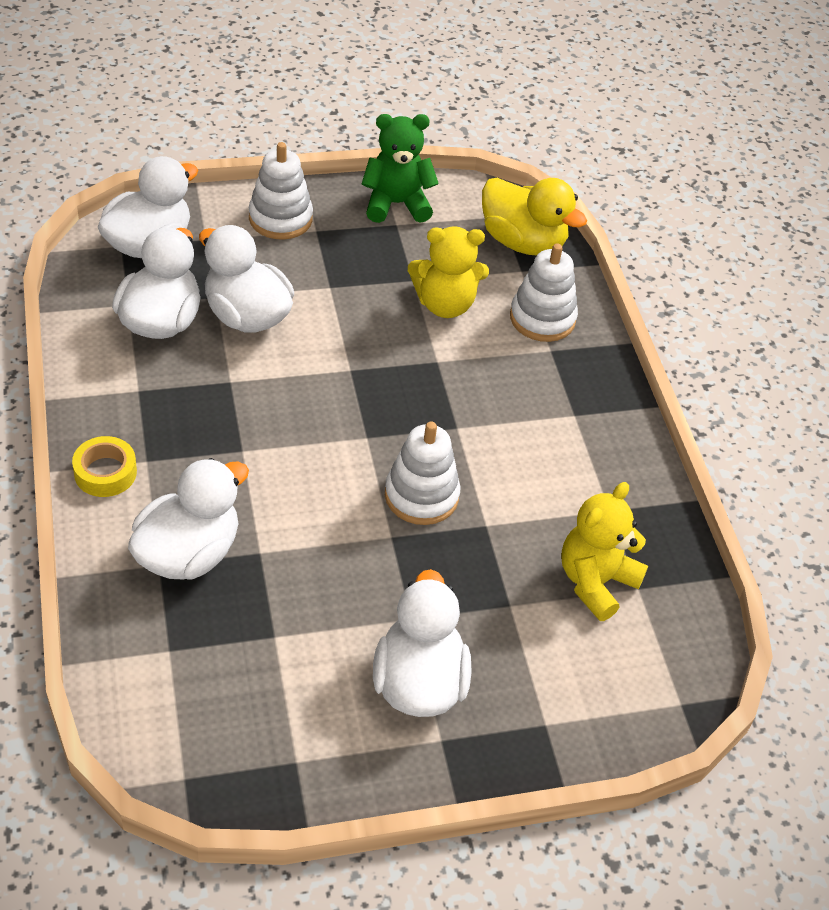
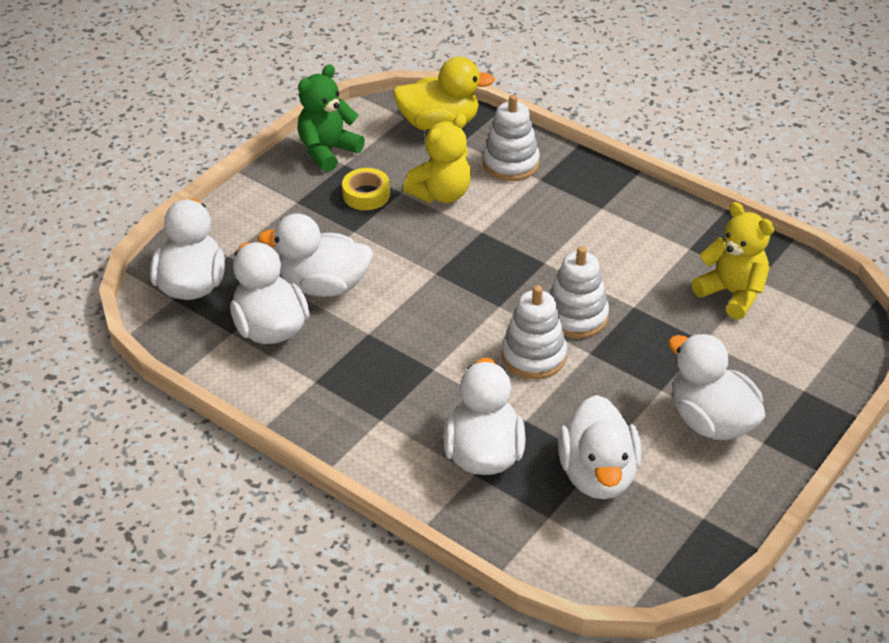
camera: 35 degrees left, 5 degrees down
yellow tape [72,436,137,497] -> yellow tape moved to [342,168,390,210]
white stacking toy [249,142,313,240] -> white stacking toy moved to [502,285,567,379]
yellow teddy bear [561,482,648,621] -> yellow teddy bear turned 135 degrees clockwise [692,202,774,320]
none -> white duck [558,395,642,499]

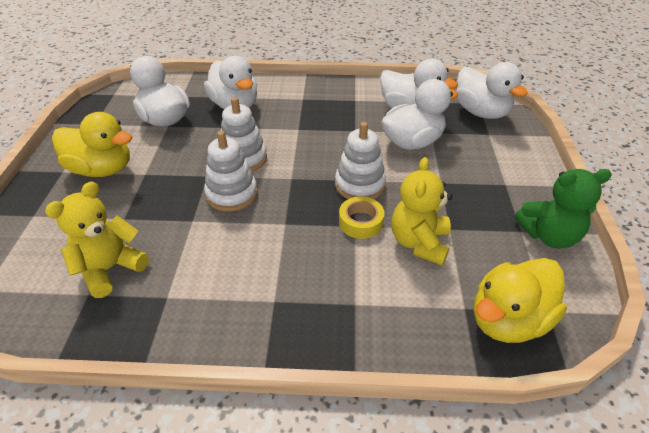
camera: 145 degrees right, 0 degrees up
green teddy bear [298,64,365,172] -> green teddy bear turned 75 degrees clockwise [515,169,612,248]
yellow tape [342,168,390,210] -> yellow tape moved to [339,197,384,239]
white stacking toy [483,95,540,181] -> white stacking toy moved to [335,122,386,199]
white duck [668,334,765,440] -> yellow duck [52,112,132,177]
yellow teddy bear [692,202,774,320] -> yellow teddy bear turned 120 degrees clockwise [45,182,149,298]

